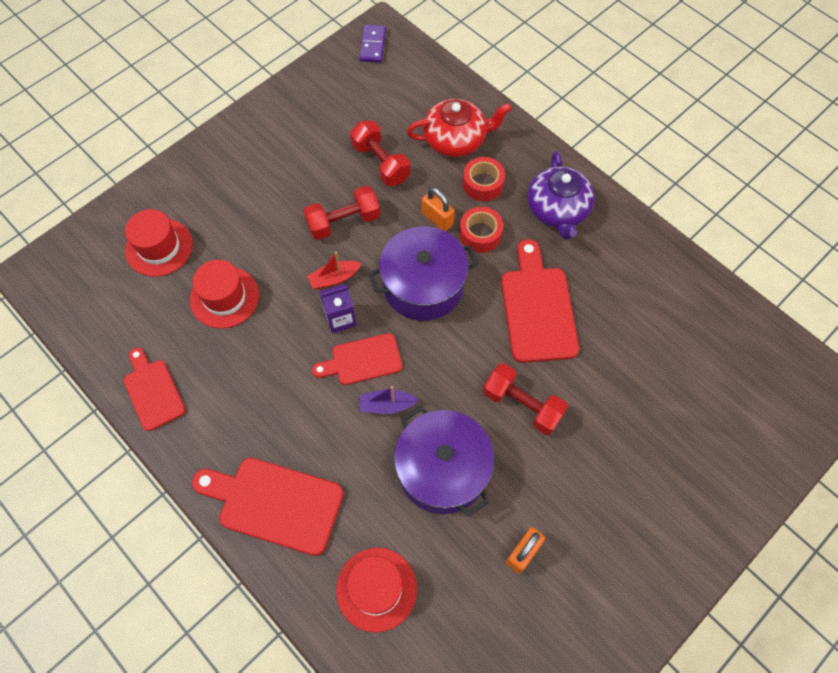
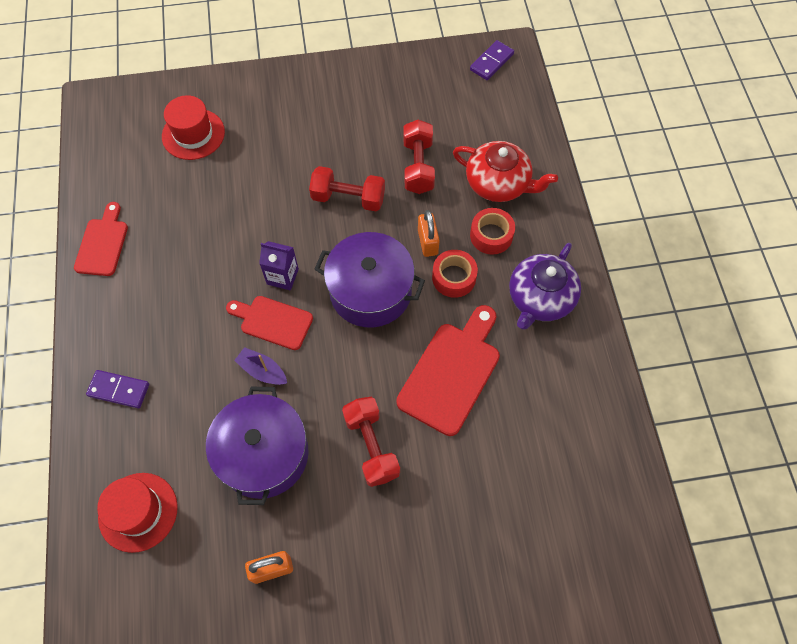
camera: 35 degrees right, 0 degrees up
red hat [190,260,259,328] -> none
red cutting board [192,458,344,556] -> purple domino [86,370,149,408]
red boat [307,252,362,289] -> none

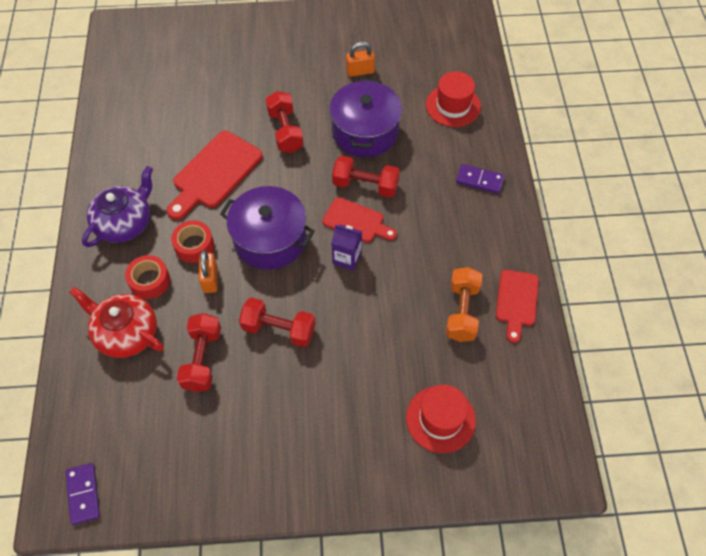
camera: 175 degrees left, 5 degrees down
purple boat [234,347,287,385] -> red dumbbell [332,156,400,198]
purple domino [470,40,514,80] -> purple domino turned 60 degrees counterclockwise [65,463,100,525]
none -> orange dumbbell [446,267,482,342]

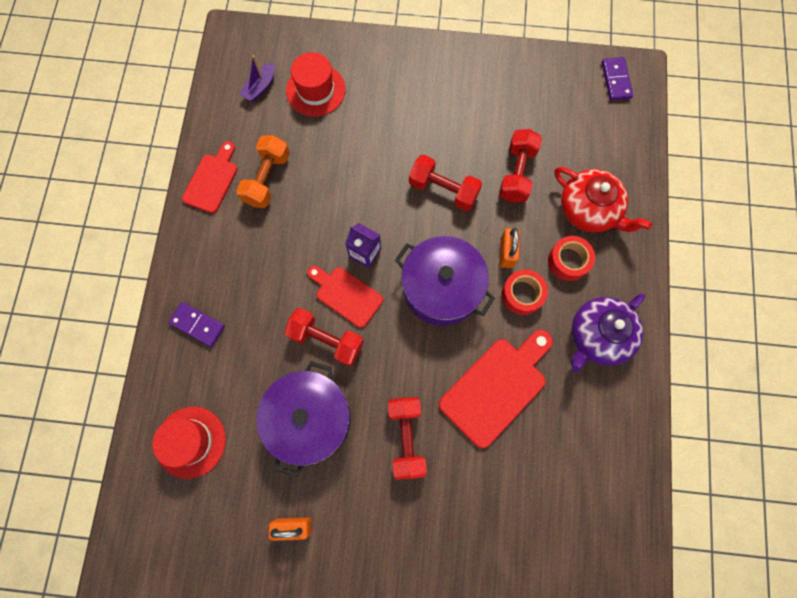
camera: 170 degrees left, 15 degrees up
none -> purple boat [239,55,275,102]

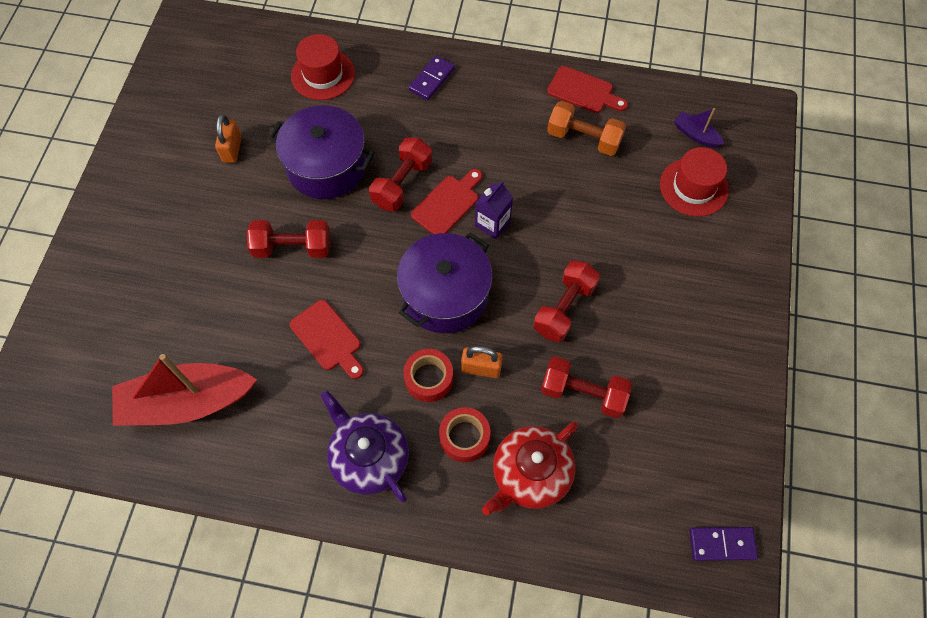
camera: 95 degrees right, 10 degrees down
red cutting board [439,330,553,448] -> red cutting board [290,300,364,379], size x0.63
none -> red boat [112,354,257,426]

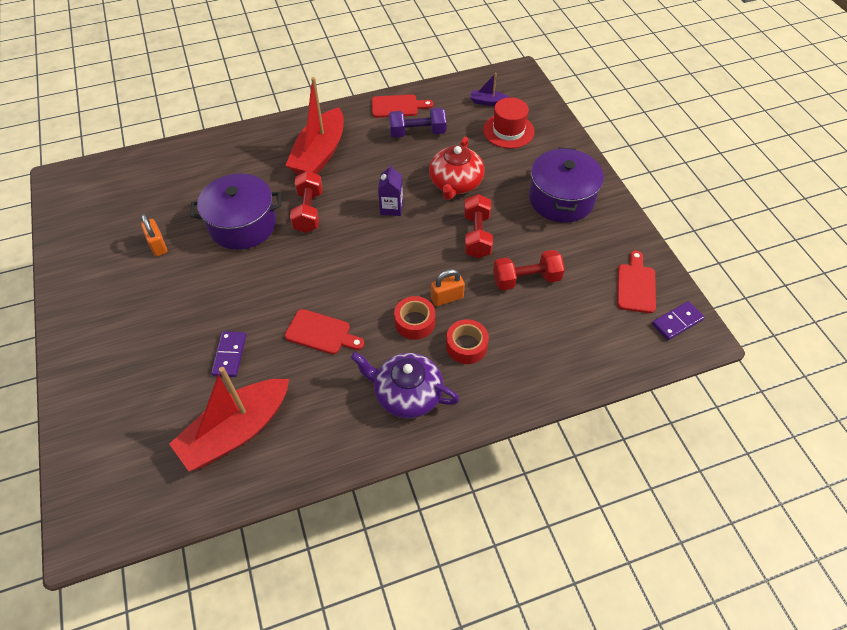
camera: 30 degrees left, 10 degrees down
red dumbbell [247,220,330,258] -> none
red hat [291,34,355,100] -> none
purple pot [397,232,492,333] -> purple pot moved to [529,147,604,223]
purple domino [408,55,455,100] -> purple domino moved to [211,331,246,377]
red cutting board [411,169,482,234] -> red cutting board moved to [617,251,656,313]
red teapot [482,421,578,515] -> red teapot moved to [429,137,485,200]
orange dumbbell [547,101,626,156] -> purple dumbbell [389,107,447,138]
none -> red boat [285,77,344,175]

